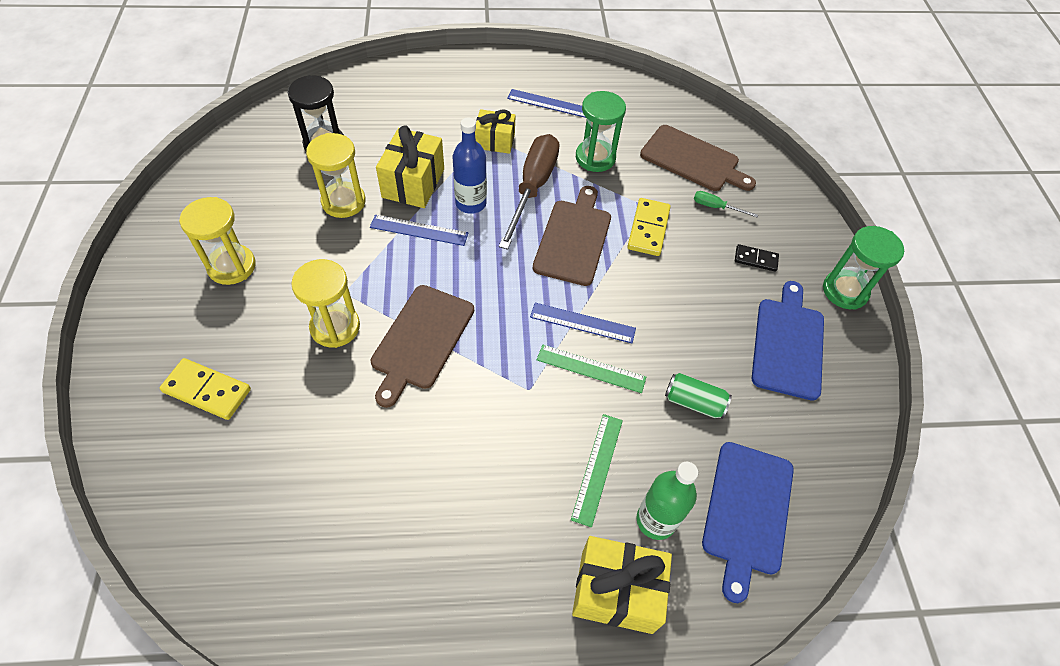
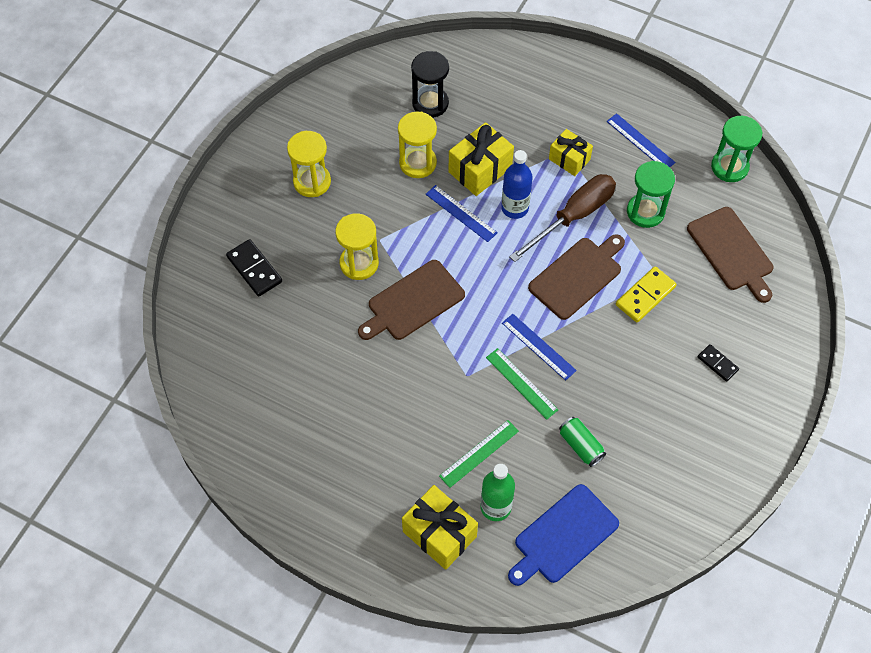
camera: 35 degrees right, 5 degrees up
yellow domino [160,358,251,420] -> black domino [226,239,282,297]
green screwdriver [694,191,758,218] -> none
blue cutting board [752,281,824,401] -> none
green hourglass [823,226,904,310] -> green hourglass moved to [711,116,762,182]

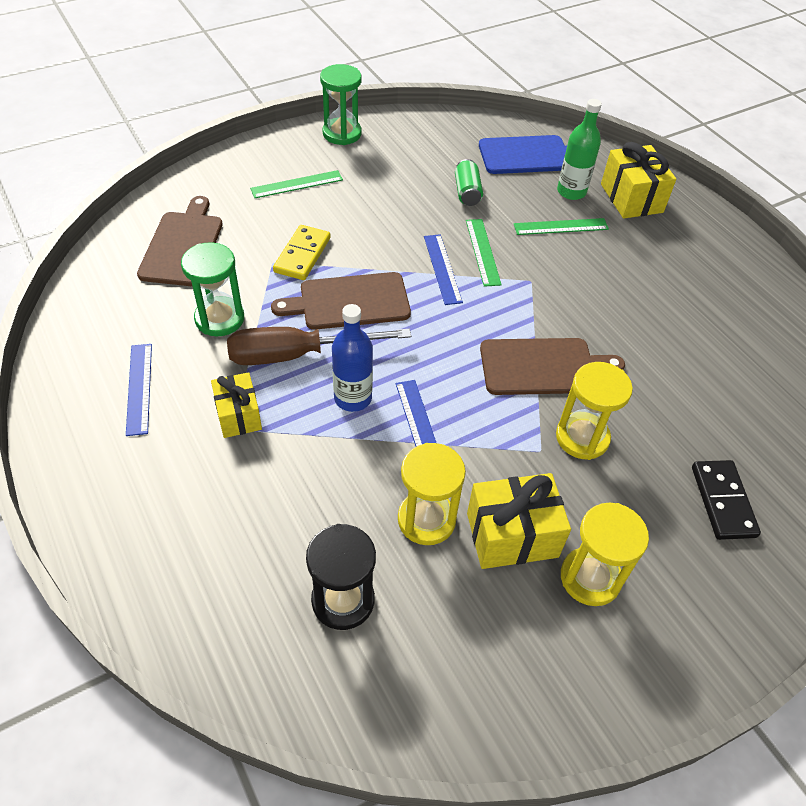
camera: 150 degrees left, 10 degrees down
yellow gift [448,122,514,196] -> yellow gift moved to [467,473,571,569]
yellow domino [616,266,677,323] -> yellow domino turned 60 degrees counterclockwise [273,225,331,280]
black domino [698,344,739,382] -> green ruler [250,170,343,198]
green hourglass [711,116,762,182] -> green hourglass moved to [320,64,362,145]

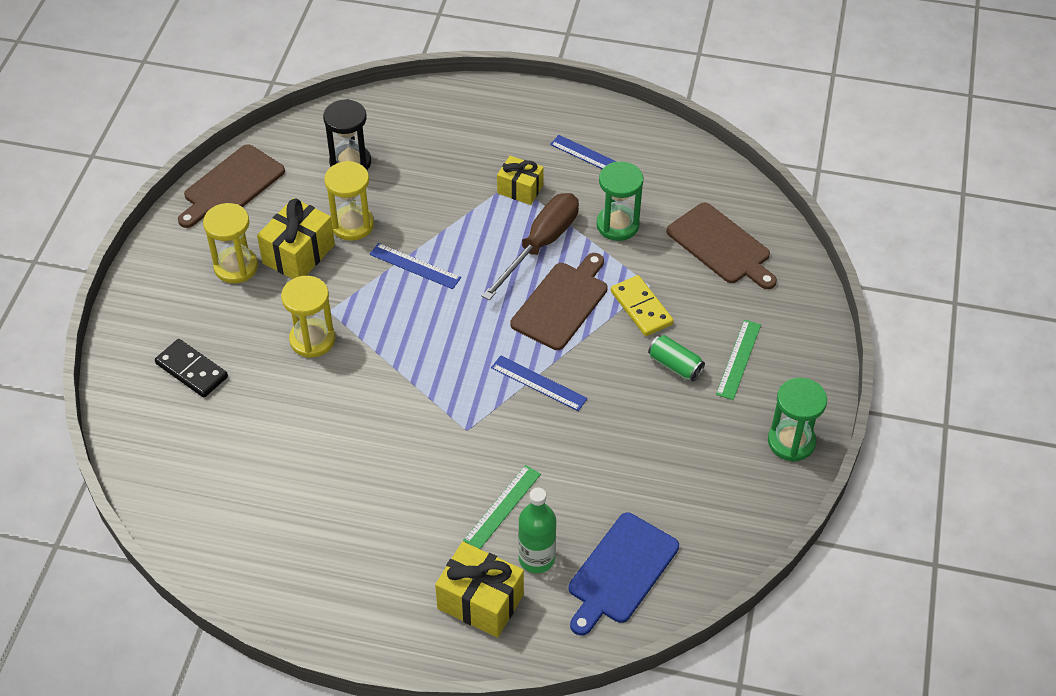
camera: 135 degrees right, 0 degrees up
blue bottle [332,304,373,412] -> none
green can [455,159,483,206] -> green can moved to [648,335,705,381]
green ruler [466,219,502,287] -> none
brown cutting board [480,338,625,395] -> brown cutting board moved to [178,145,285,228]

